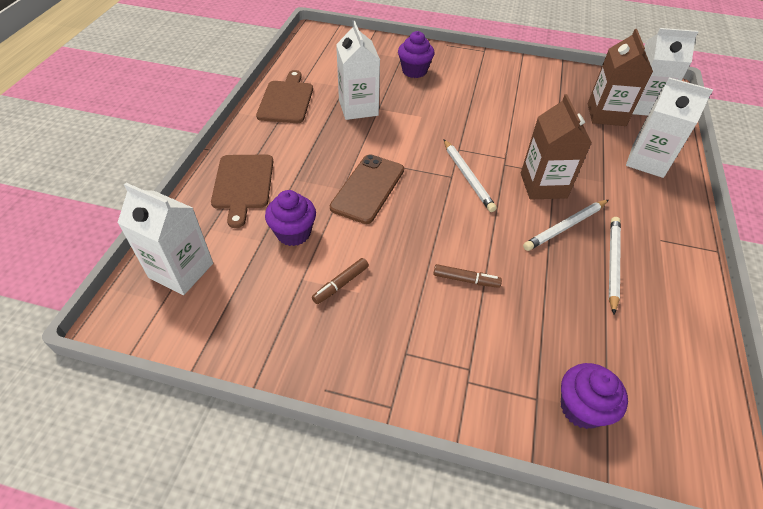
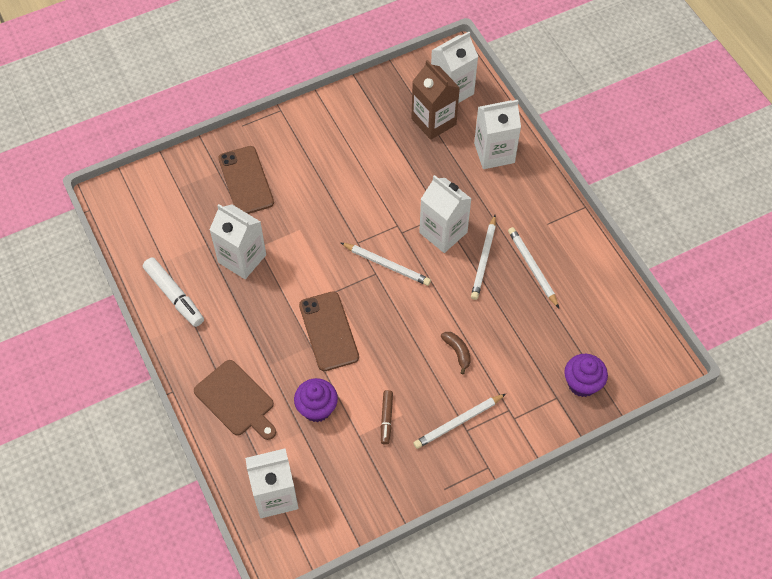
camera: 40 degrees left, 10 degrees up
brown cutting board [256,70,313,123] -> white marker [143,257,204,327]
purple cupcake [398,31,434,78] -> brown phone [218,146,274,214]
brown marker [433,264,502,288] -> brown banana [441,332,471,374]
brown carton [521,94,592,200] -> white carton [419,175,472,253]
none -> white pencil [413,394,506,449]

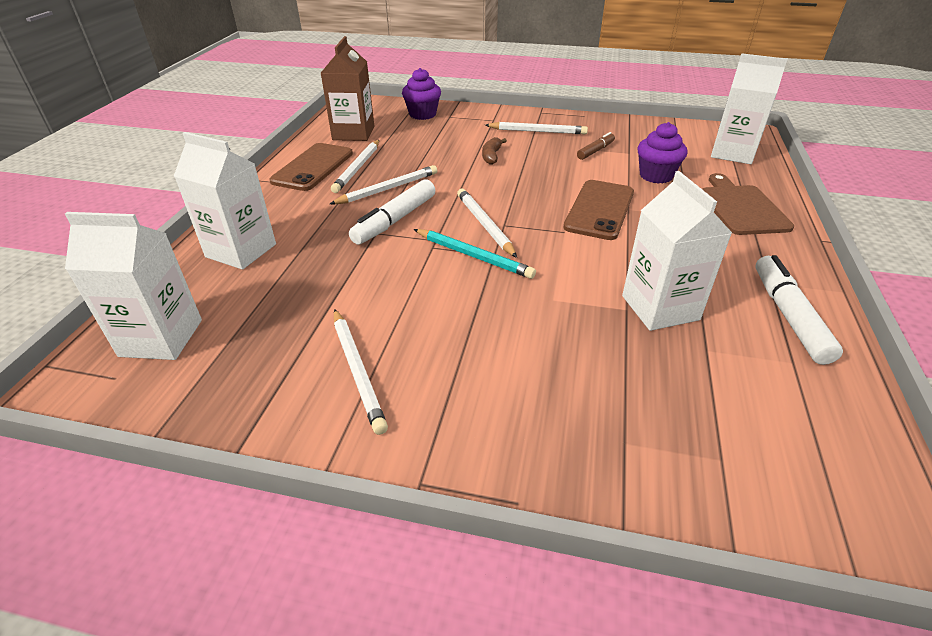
camera: 140 degrees left, 20 degrees down
brown phone [218,146,274,214] -> brown phone moved to [269,143,353,191]
brown carton [411,60,460,140] -> brown carton moved to [321,36,374,141]
white carton [419,175,472,253] -> white marker [349,179,435,245]
none -> white pencil [334,309,388,435]
none -> turquoise pencil [414,229,536,279]

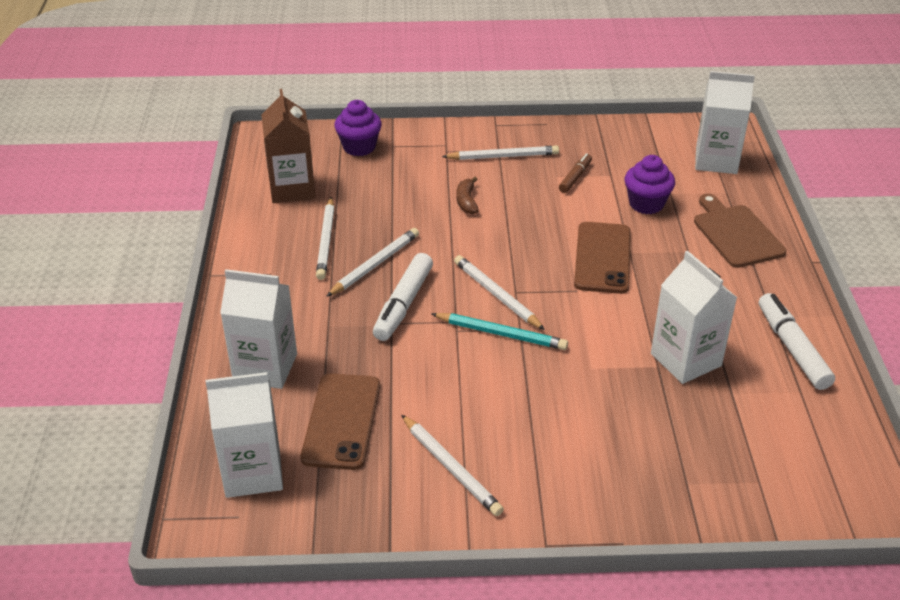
camera: 15 degrees left, 0 degrees up
brown phone [269,143,353,191] -> brown phone moved to [301,373,380,470]

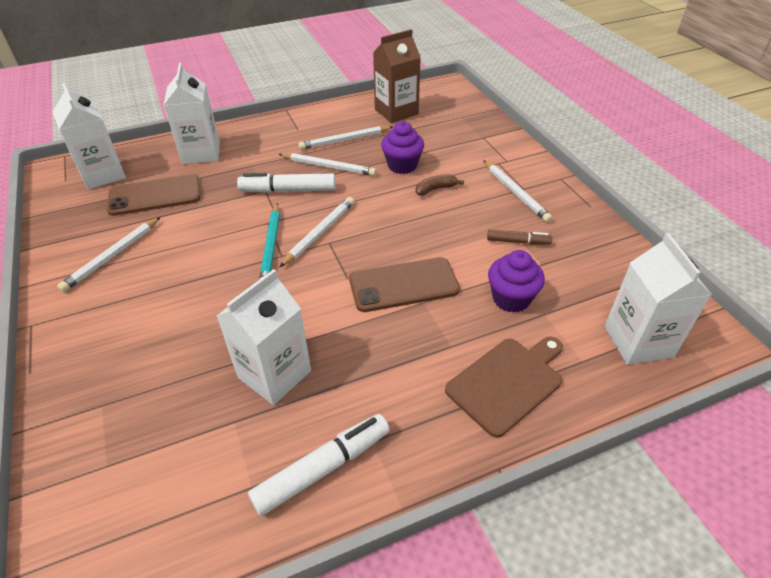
camera: 70 degrees right, 5 degrees up
purple cupcake [334,100,382,156] -> purple cupcake moved to [381,121,424,174]

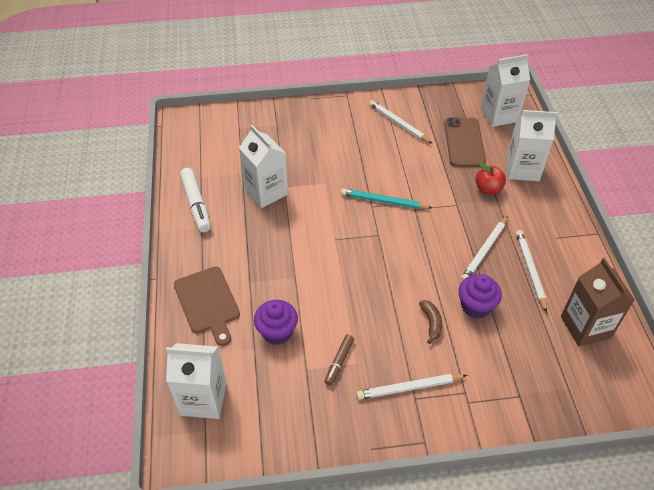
camera: 105 degrees right, 5 degrees up
white marker [237,173,335,193] -> none
white pencil [280,197,354,267] -> none
brown phone [349,257,460,312] -> none
none -> red apple [475,163,506,195]

